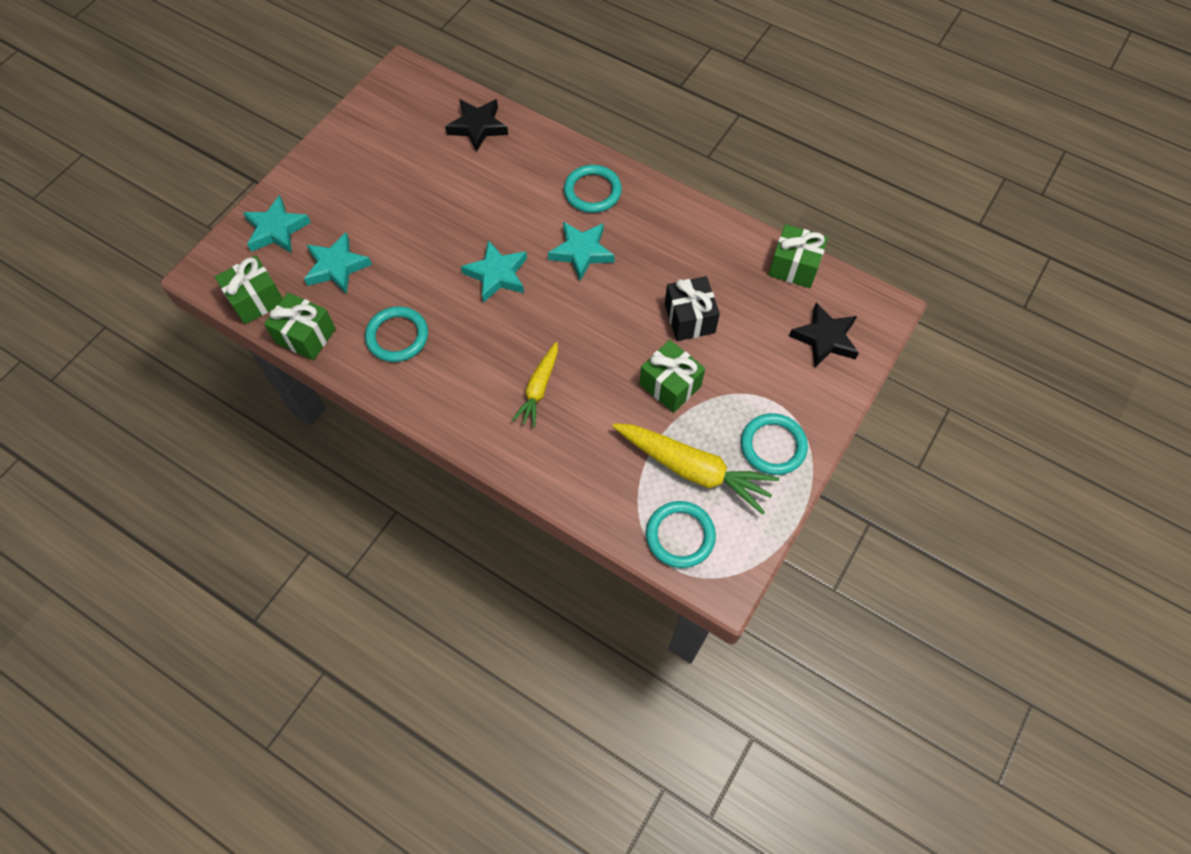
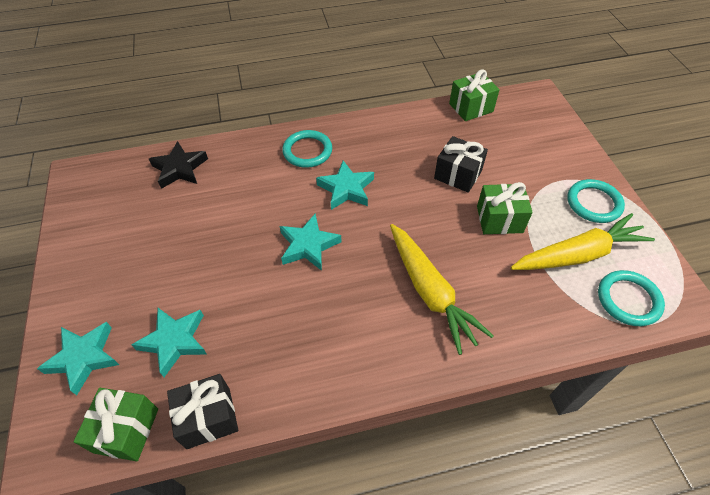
camera: 45 degrees left, 10 degrees down
green gift [264,292,336,360] -> black gift [167,374,238,449]
turquoise ring [365,306,428,362] -> none
yellow carrot [512,342,558,427] -> yellow carrot [390,224,494,355], size x1.69
black star [789,302,859,367] -> none

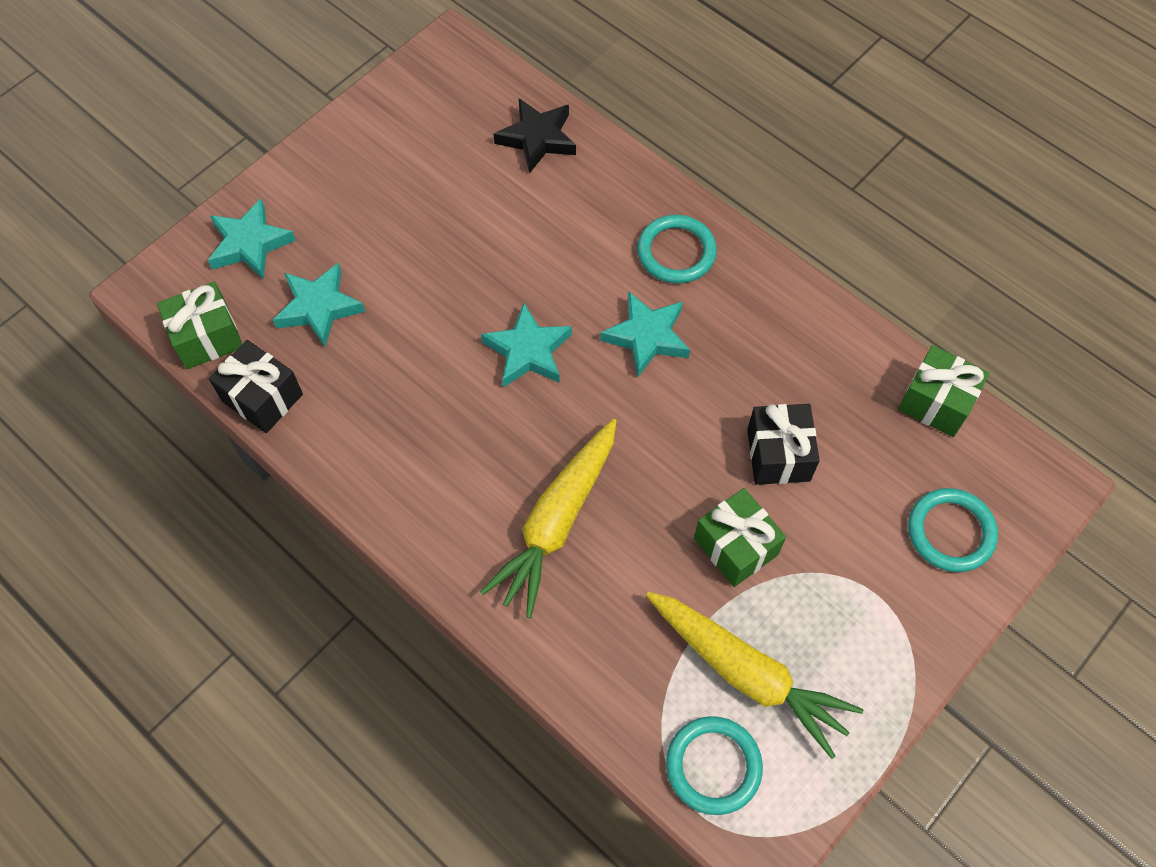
camera: 55 degrees right, 10 degrees up
turquoise ring [567,179,625,223] -> turquoise ring moved to [908,488,998,572]

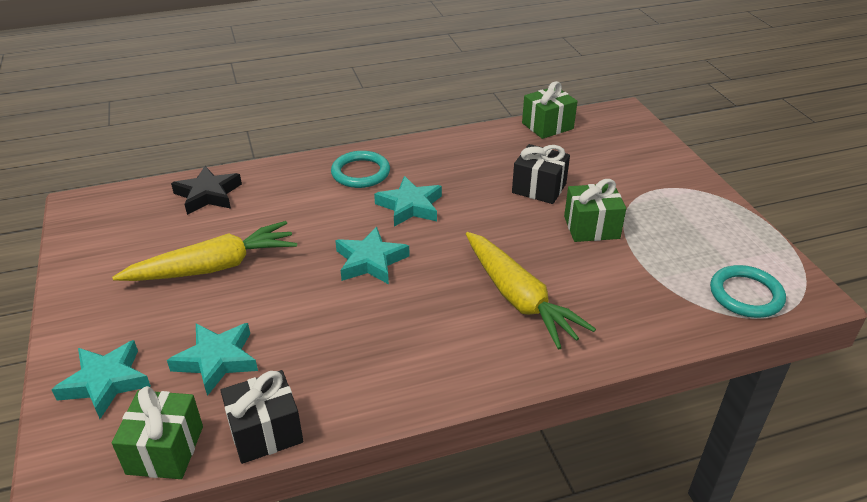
camera: 60 degrees left, 25 degrees down
yellow carrot [646,592,863,759] -> yellow carrot moved to [112,221,297,281]
turquoise ring [908,488,998,572] -> none

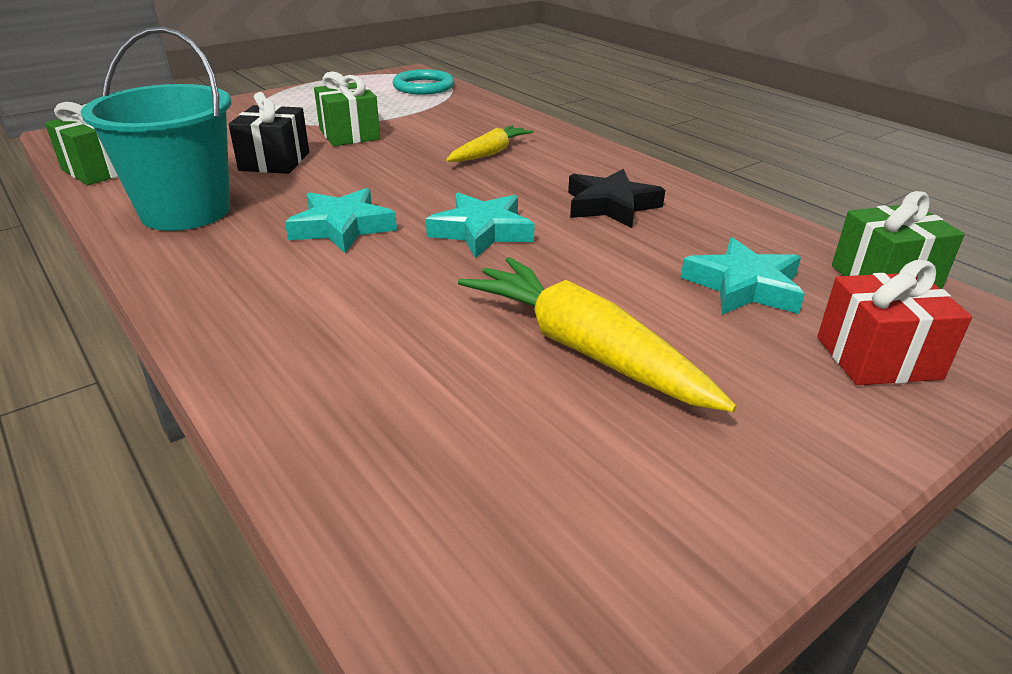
camera: 110 degrees left, 5 degrees down
turquoise star [51,340,151,419] -> red gift [817,260,972,385]
black star [171,166,242,215] -> black star moved to [568,169,665,228]
black gift [220,370,303,464] -> none
turquoise ring [331,151,390,188] -> none
yellow carrot [466,232,596,350] -> yellow carrot [446,125,534,162], size x0.59
none -> turquoise bucket [81,26,231,231]

